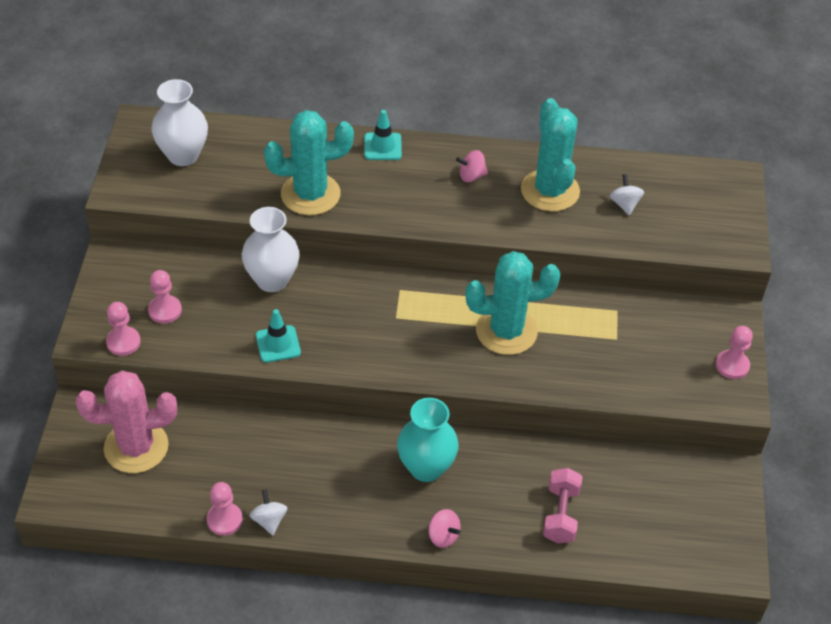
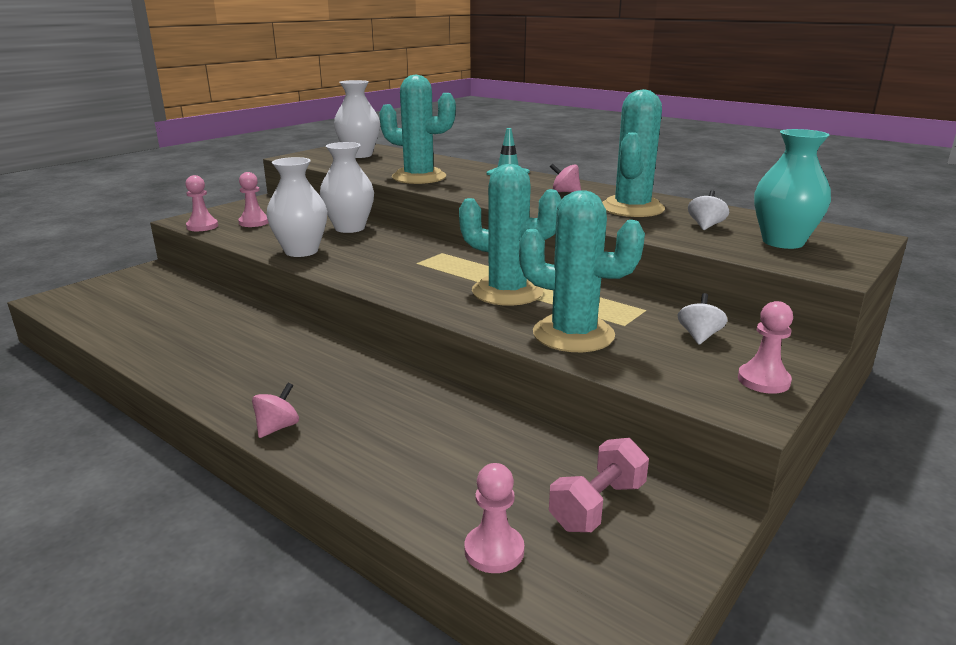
camera: 35 degrees right, 25 degrees down
pink cactus [76,371,177,473] -> none
pink pawn [207,482,243,536] -> pink pawn moved to [464,463,524,573]
white spinning top [250,490,287,535] -> white spinning top moved to [678,293,728,345]
turquoise traffic cone [256,309,301,363] -> white vase [266,157,327,257]
turquoise vase [397,398,459,482] -> turquoise vase moved to [754,129,831,249]
pink spinning top [429,509,460,548] -> pink spinning top turned 135 degrees counterclockwise [252,383,299,438]
pink dumbbell [543,468,582,544] -> pink dumbbell moved to [549,438,649,532]
none -> turquoise cactus [519,190,645,352]

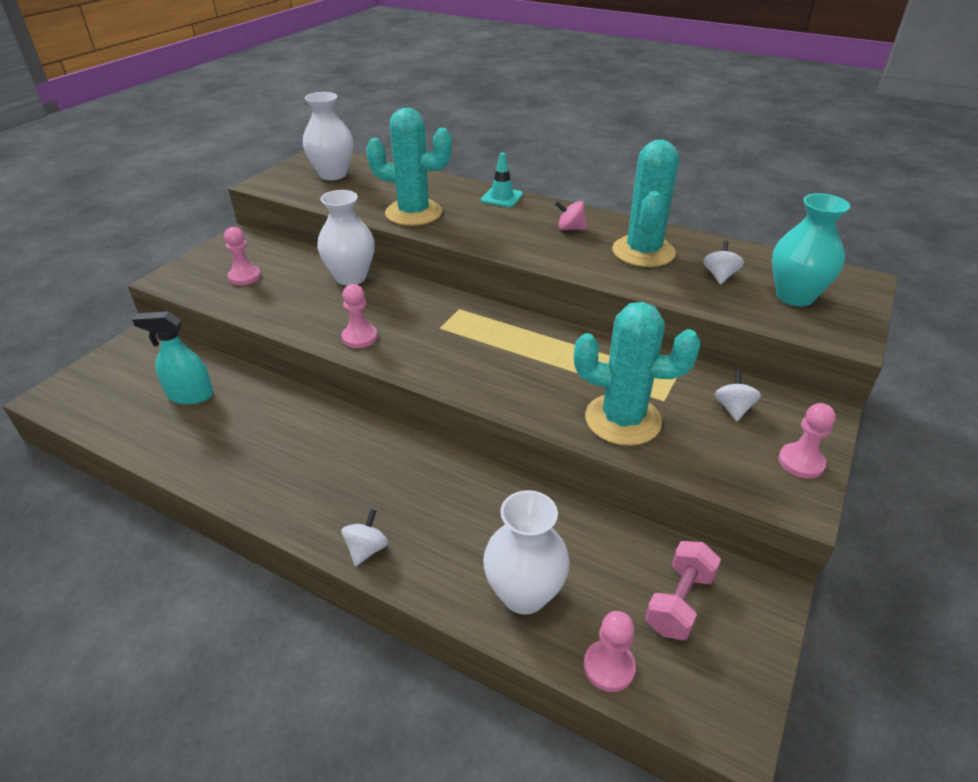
camera: 10 degrees left, 15 degrees up
pink pawn [185,175,218,231] -> pink pawn moved to [341,284,378,348]
pink spinning top [252,383,299,438] -> white spinning top [341,509,388,566]
white vase [266,157,327,257] -> white vase moved to [483,490,570,615]
turquoise cactus [459,164,562,306] -> none
none -> turquoise spray bottle [132,311,214,404]

